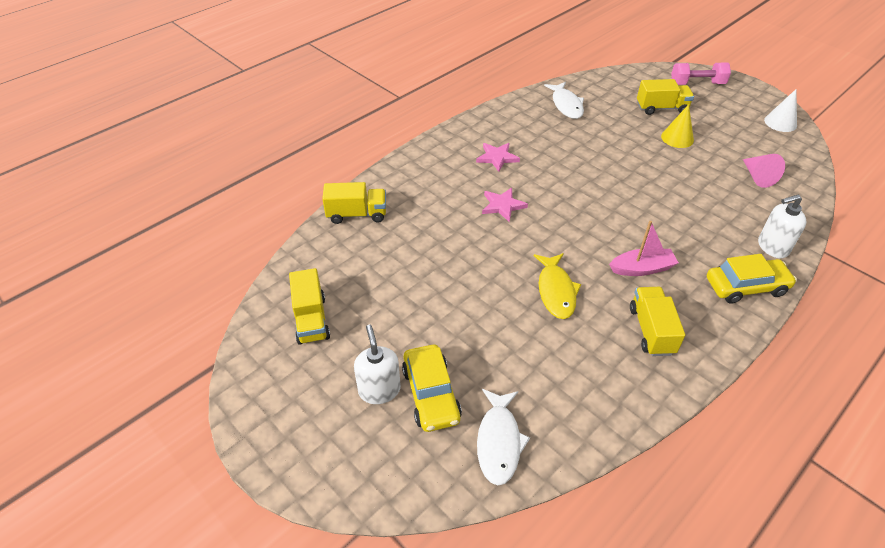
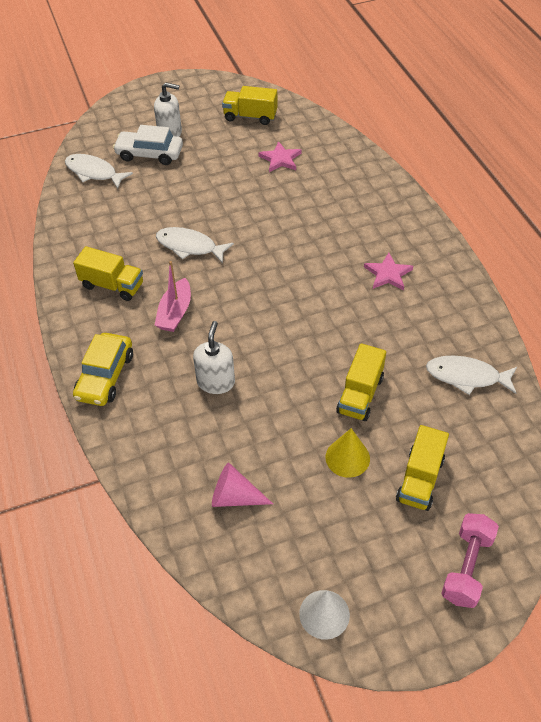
camera: 115 degrees right, 5 degrees up
yellow truck [322,182,386,224] -> yellow truck moved to [336,343,386,421]
yellow car [402,345,462,432] -> white car [113,125,183,165]
pink star [482,188,528,222] -> pink star moved to [258,141,302,172]
yellow fish [534,253,581,319] -> white fish [156,227,234,263]
white soap dispenser [758,194,806,258] -> white soap dispenser moved to [193,321,235,394]

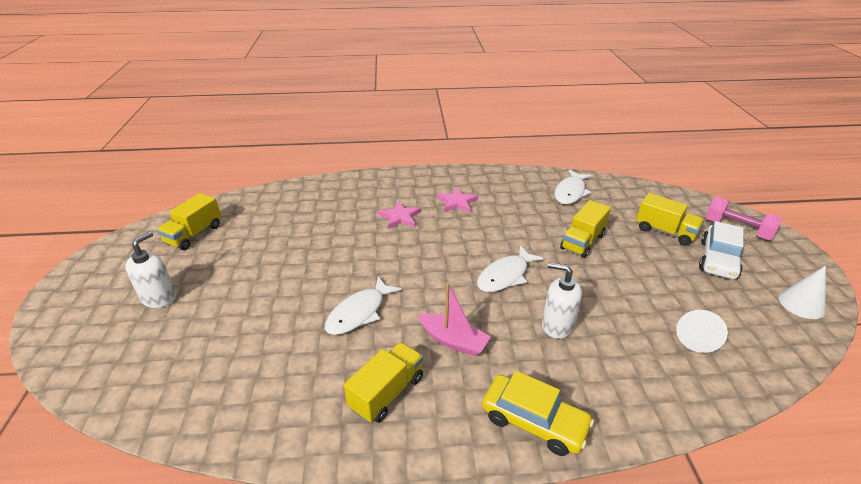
camera: 75 degrees left, 15 degrees down
white fish [65,154,133,189] -> white fish moved to [477,245,544,292]
white car [113,125,183,165] -> white car moved to [699,221,744,279]
pink cone [212,463,273,507] -> white cone [676,310,728,353]
pink star [258,141,302,172] -> pink star moved to [378,201,421,229]
yellow cone [326,428,370,478] -> none
yellow truck [336,343,386,421] -> yellow truck turned 90 degrees clockwise [560,200,611,258]

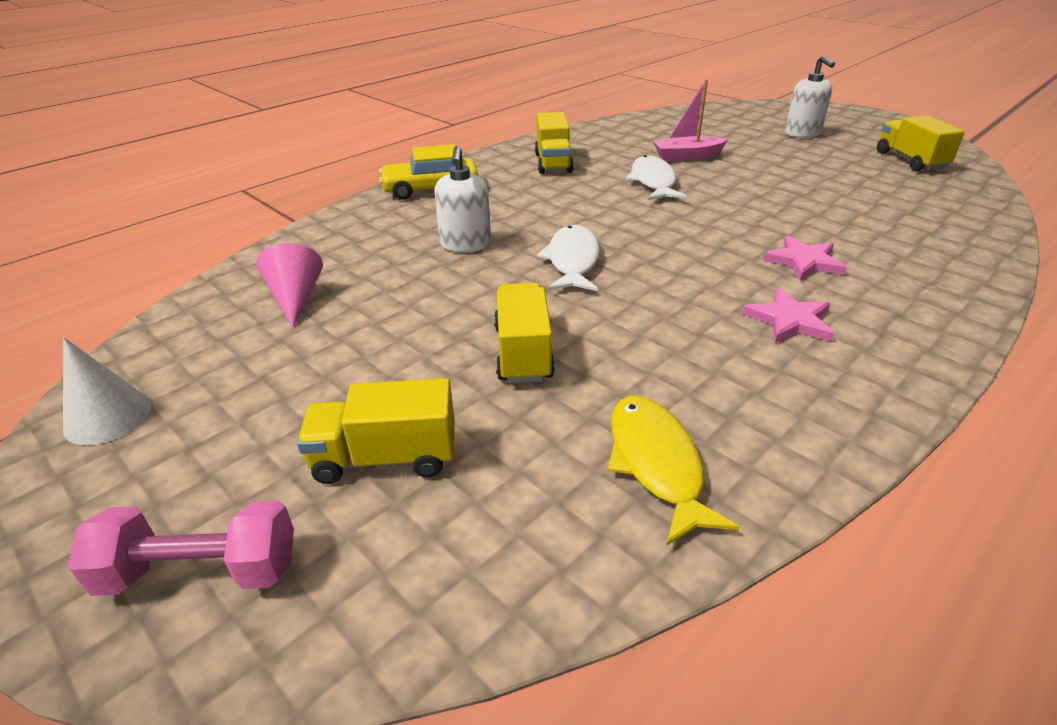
camera: 140 degrees right, 0 degrees up
pink boat [418,282,491,356] -> pink boat moved to [653,80,728,162]
white soap dispenser [542,262,582,339] -> white soap dispenser turned 105 degrees clockwise [434,146,491,252]
white fish [555,170,592,204] -> yellow fish [608,396,739,546]
white cone [676,310,728,353] -> pink cone [256,243,323,328]
white car [699,221,744,279] -> none

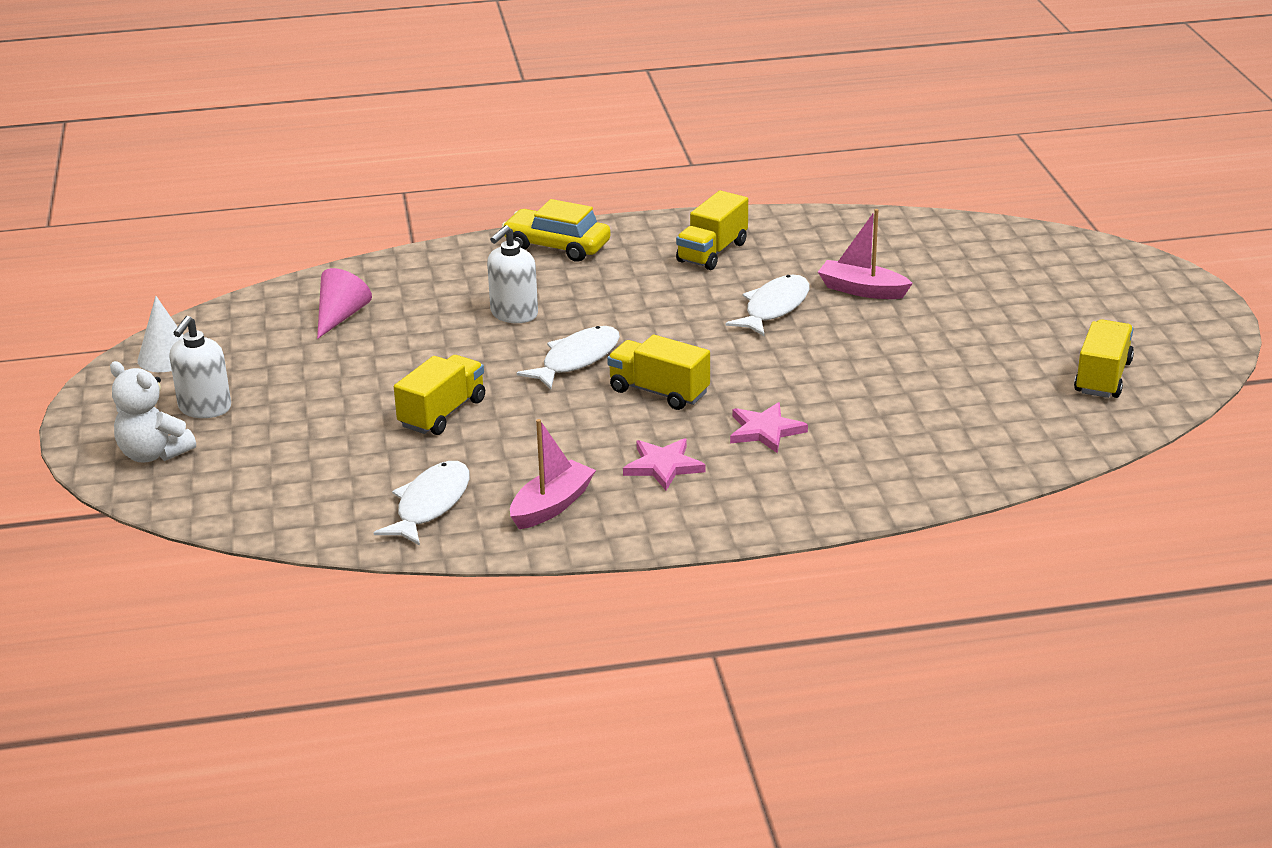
camera: 35 degrees right, 5 degrees down
pink dumbbell [68,500,294,596] -> white teddy bear [110,361,196,463]
yellow truck [297,378,455,484] -> yellow truck moved to [607,335,710,410]
yellow fish [608,396,739,546] -> white fish [374,461,470,546]
white soap dispenser [785,55,835,138] -> white soap dispenser moved to [169,316,231,418]
none -> pink boat [510,419,596,529]

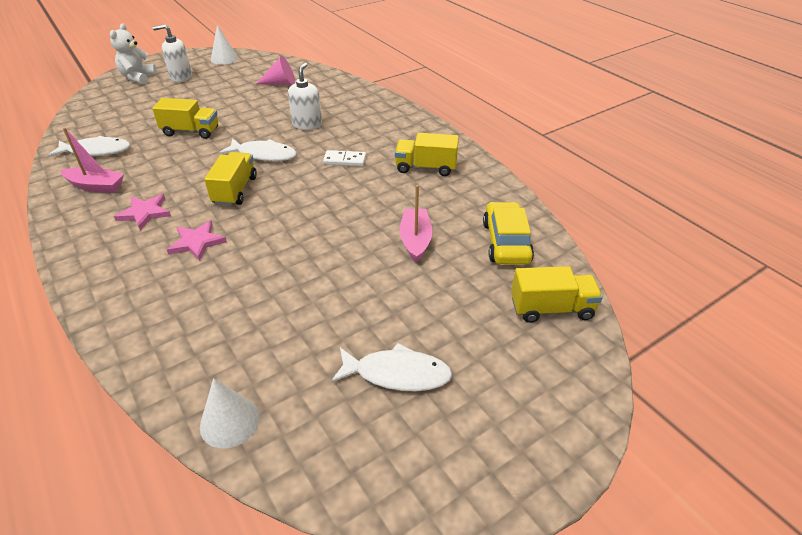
camera: 65 degrees right, 10 degrees up
white soap dispenser [487,225,538,323] -> white soap dispenser turned 90 degrees clockwise [288,63,322,130]
yellow car [502,199,611,262] -> yellow car moved to [483,202,534,265]
white fish [726,275,809,336] -> white fish moved to [331,343,453,391]
yellow truck [1074,319,1134,398] -> yellow truck moved to [511,266,603,323]
none -> white cone [200,378,260,449]
none -> white domino [323,150,366,166]

